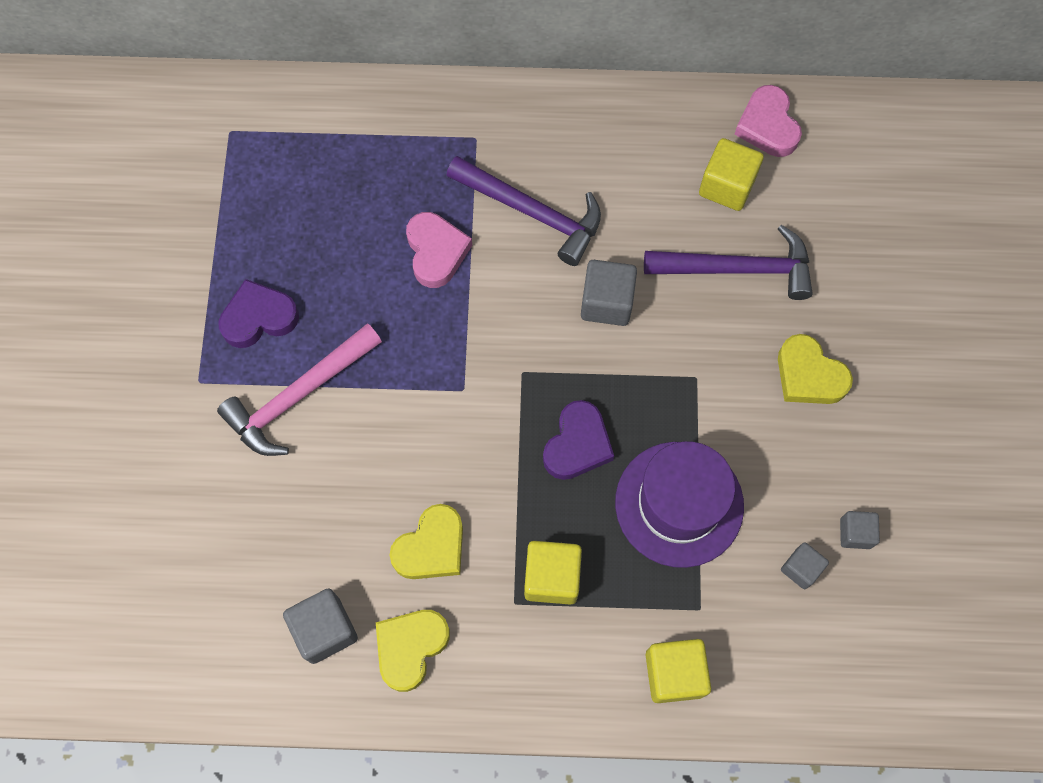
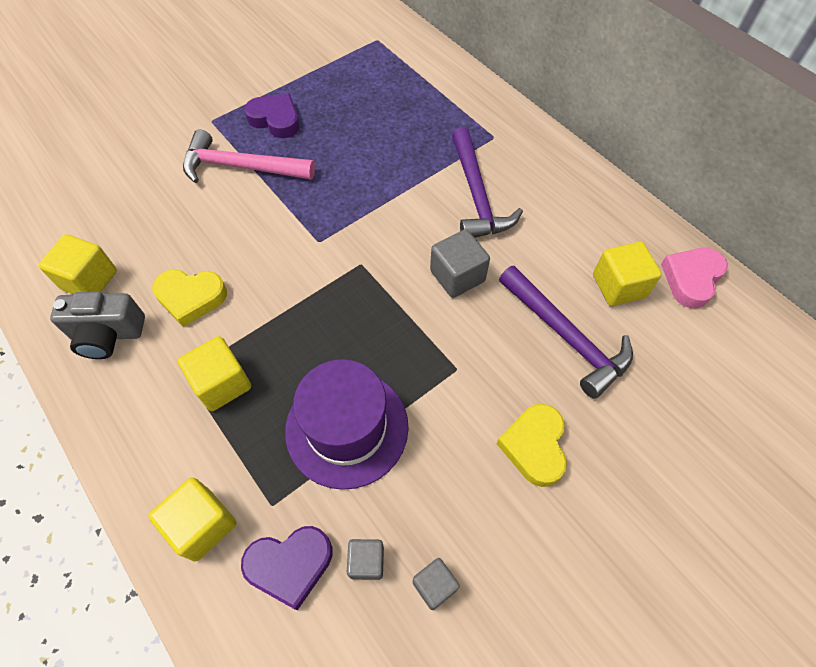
camera: 50 degrees right, 10 degrees down
grey cube [283,588,358,664] -> yellow cube [38,234,117,294]
yellow heart [376,610,450,692] -> grey camera [50,292,145,359]
pink heart [406,212,472,288] -> none
purple heart [543,400,614,480] -> purple heart moved to [241,526,332,610]

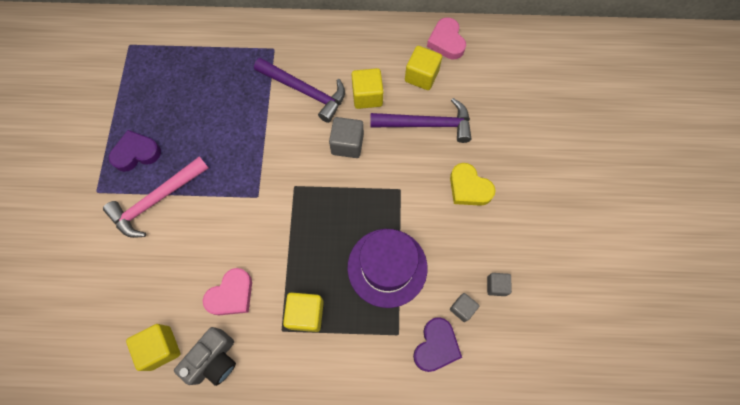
camera: 50 degrees left, 10 degrees up
yellow cube [148,477,236,562] -> yellow cube moved to [352,68,383,109]
yellow heart [152,269,227,327] -> pink heart [203,268,252,315]

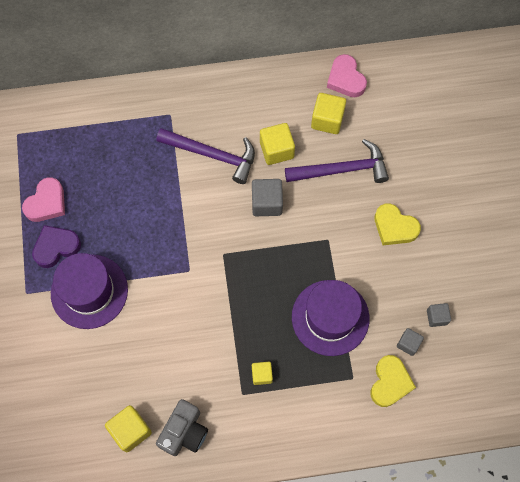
camera: 10 degrees left, 0 degrees up
pink hammer [103,156,209,238] -> purple hat [51,253,128,329]
pink heart [203,268,252,315] -> pink heart moved to [22,177,65,222]
yellow cube [283,292,324,332] -> yellow cube [252,362,273,385], size x0.61
purple heart [413,317,462,372] -> yellow heart [371,355,416,407]

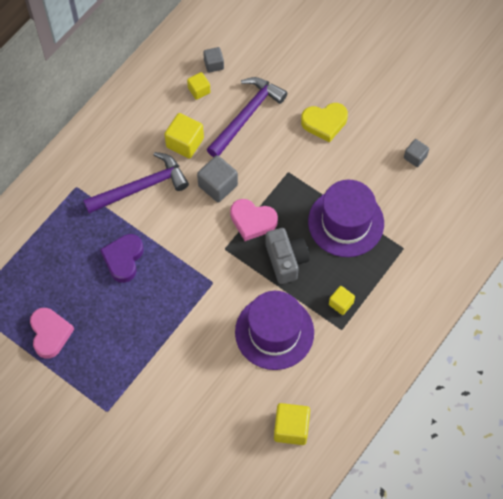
camera: 45 degrees left, 5 degrees down
purple heart [32,225,81,268] -> purple heart moved to [100,234,144,283]
purple hat [51,253,128,329] -> purple hat moved to [235,291,314,370]
grey camera [156,399,208,456] -> grey camera moved to [265,228,310,284]
yellow cube [311,93,346,134] -> yellow cube [187,72,210,100], size x0.61
pink heart [327,54,367,97] -> pink heart moved to [230,199,278,241]
yellow heart [371,355,416,407] -> none
grey cube [397,328,424,356] -> grey cube moved to [203,47,224,73]

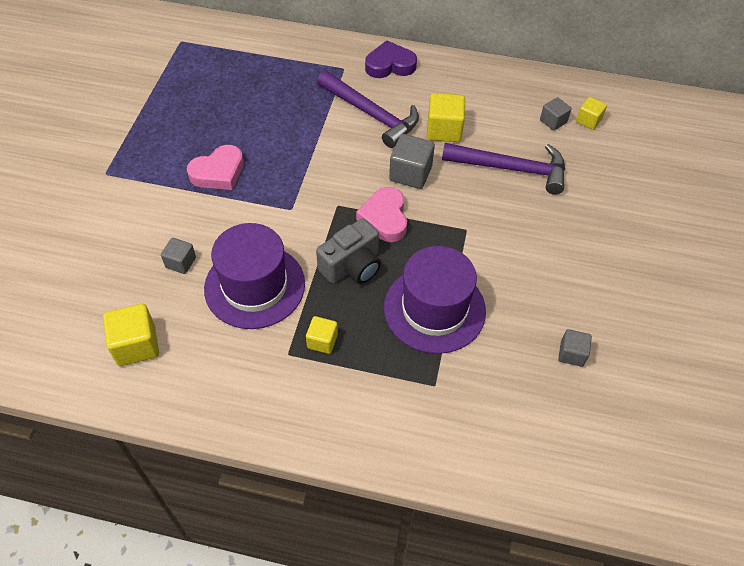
camera: 65 degrees right, 10 degrees down
pink heart [30,308,74,359] -> pink heart moved to [187,145,244,190]
purple heart [100,234,144,283] -> purple heart moved to [365,40,417,78]
yellow cube [187,72,210,100] -> yellow cube moved to [576,97,607,130]
yellow heart [301,103,348,142] -> none
none -> grey cube [161,238,196,274]

